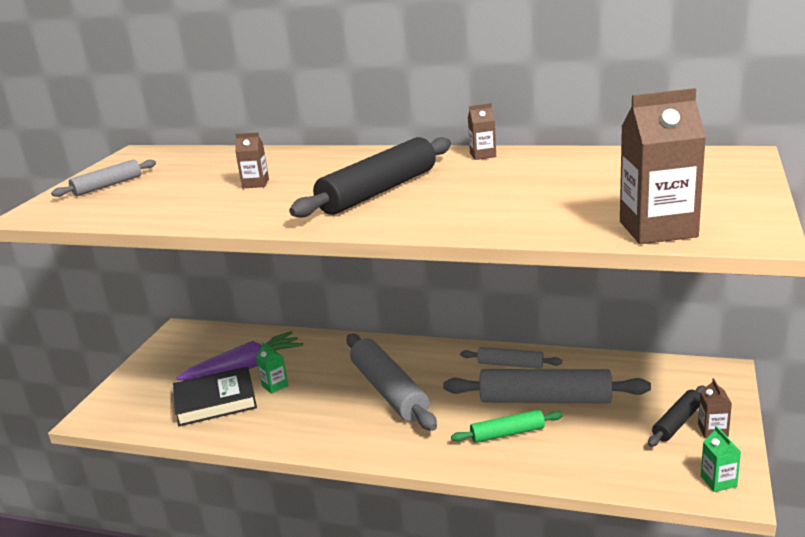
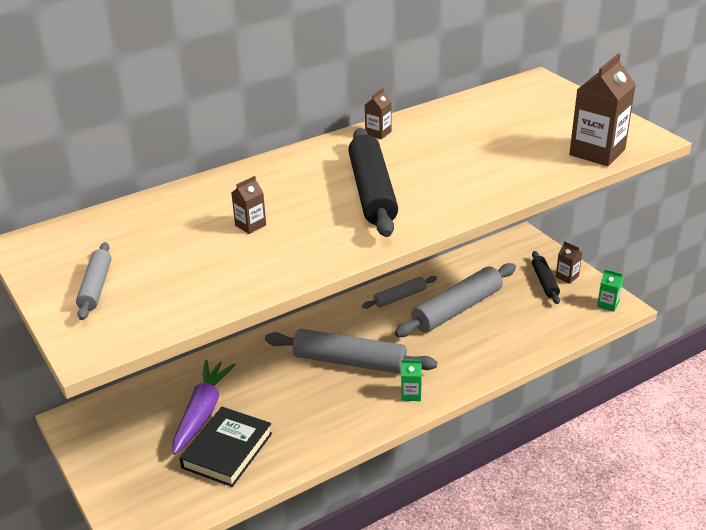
camera: 50 degrees left, 10 degrees up
green carton [256,342,288,394] -> green carton moved to [401,359,422,401]
green rolling pin [451,410,563,443] -> none

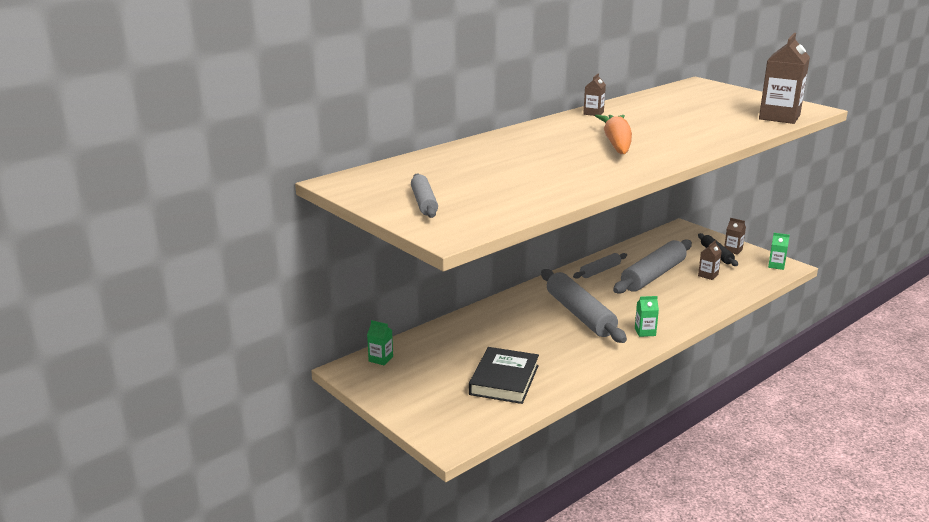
camera: 10 degrees left, 10 degrees down
purple carrot [172,360,236,455] -> none
brown carton [231,176,266,234] -> brown carton moved to [698,240,722,280]
grey rolling pin [265,329,437,374] -> grey rolling pin turned 60 degrees clockwise [541,269,627,343]
black rolling pin [348,128,398,237] -> orange carrot [595,115,632,154]
none -> green carton [367,320,393,365]

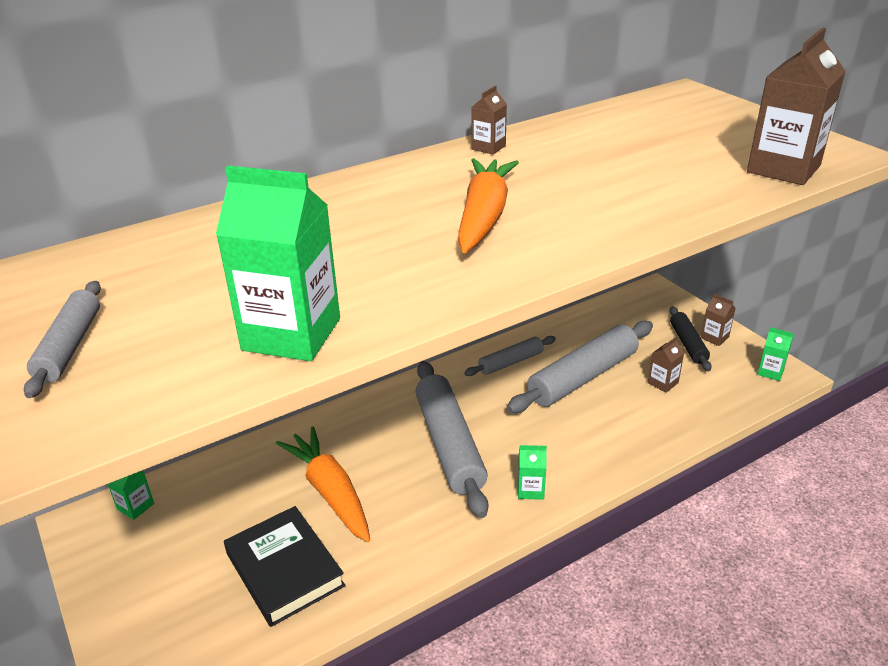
camera: 10 degrees right, 10 degrees up
black book [469,347,539,404] -> black book turned 60 degrees counterclockwise [224,506,346,627]
none -> green carton [216,165,340,361]
none -> orange carrot [276,427,370,542]

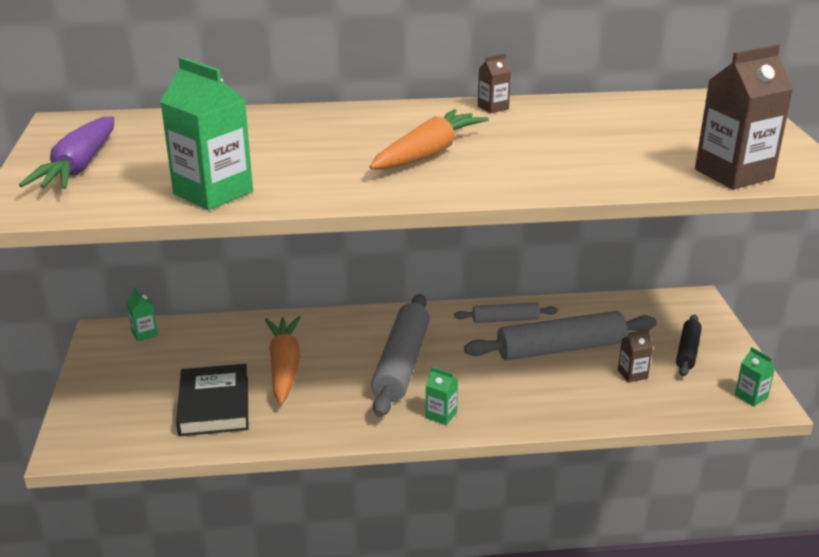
camera: 25 degrees right, 5 degrees down
grey rolling pin [24,281,101,398] -> purple carrot [19,116,114,189]
brown carton [701,294,736,346] -> none

